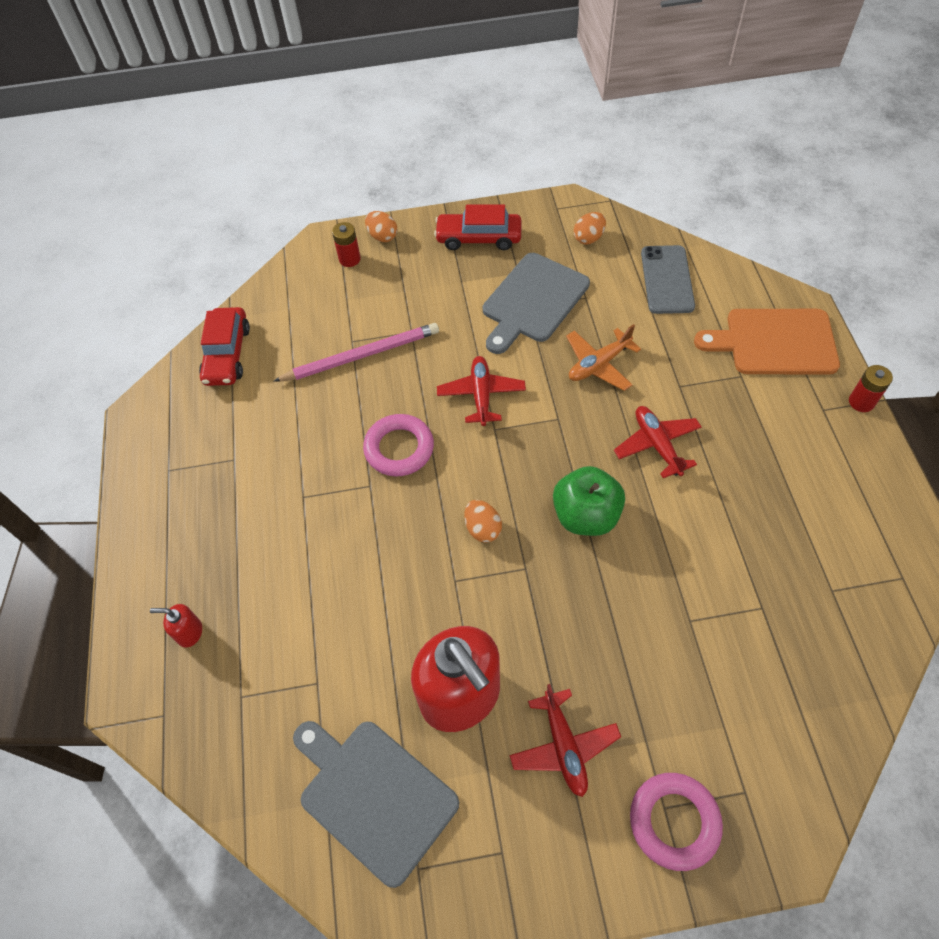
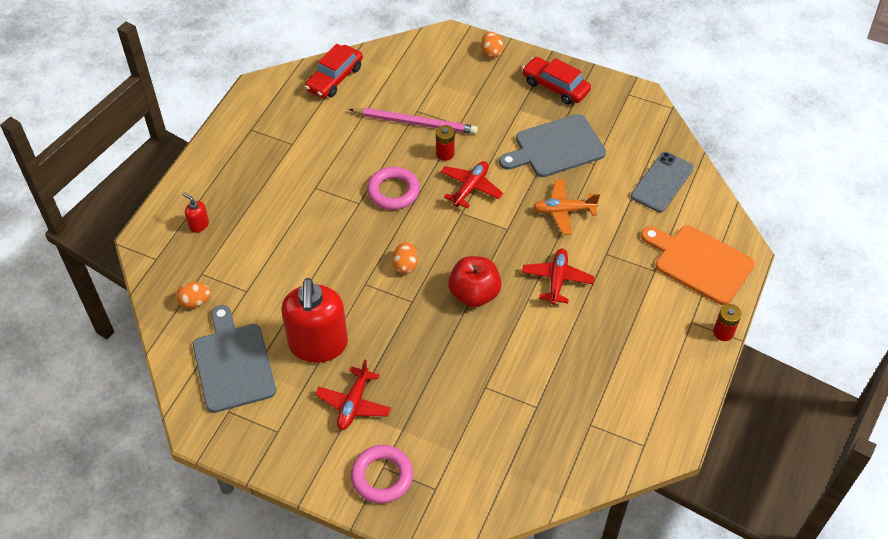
camera: 30 degrees right, 5 degrees down
red battery [332,222,361,267] -> red battery moved to [436,125,455,161]
green apple [553,466,625,536] -> red apple [448,256,501,307]
orange egg [574,212,606,245] -> orange egg moved to [176,282,211,308]

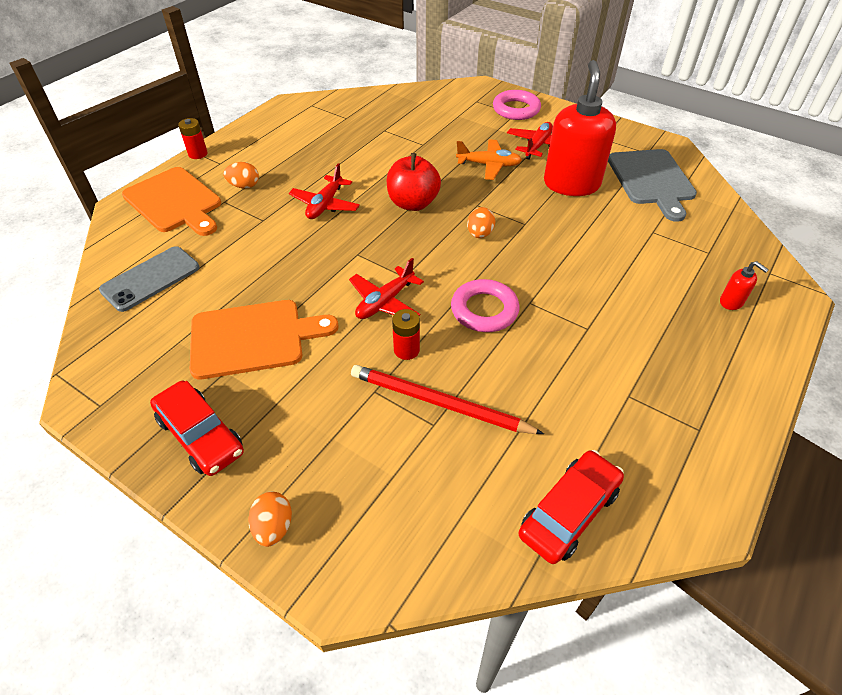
camera: 170 degrees left, 5 degrees down
orange egg [176,282,211,308] -> orange egg moved to [223,162,259,189]
pink pencil [349,108,478,134] -> red pencil [351,365,544,434]
grey cutting board [499,114,606,177] -> orange cutting board [190,300,339,380]
orange plane [533,180,600,235] -> orange plane moved to [456,139,522,180]

